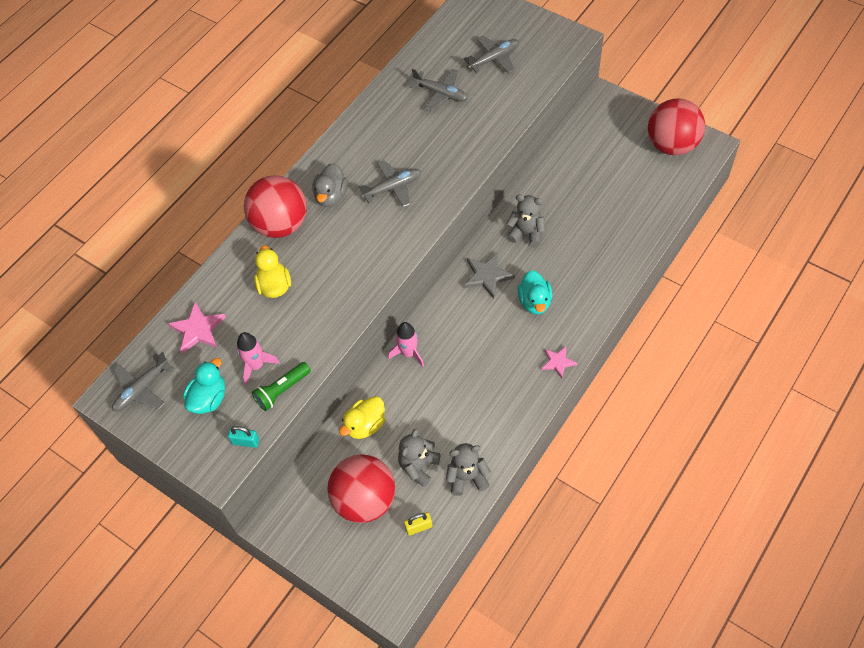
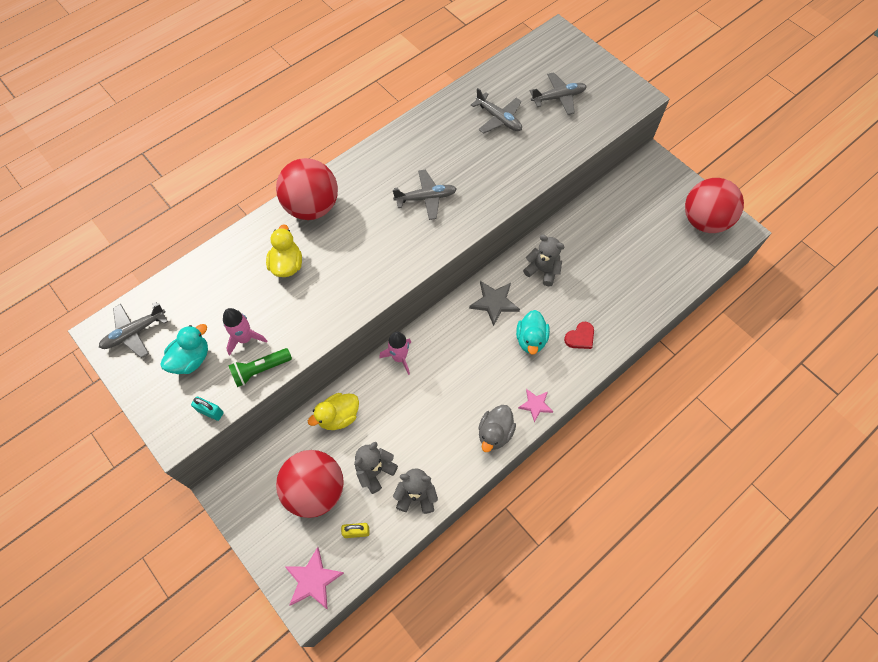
camera: 10 degrees right, 5 degrees up
pink star [168,302,226,353] -> pink star moved to [285,547,344,609]
grey duck [313,163,348,207] -> grey duck moved to [478,405,516,452]
none -> red heart [564,322,594,349]

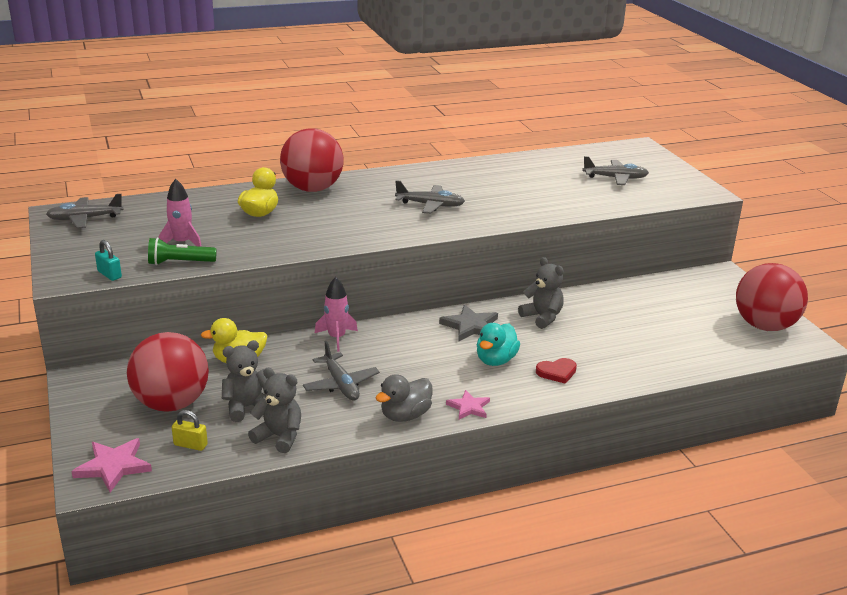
camera: 20 degrees right, 35 degrees down
turquoise duck [160,324,208,374] -> none
grey plane [471,88,522,133] -> grey plane moved to [303,341,380,401]

